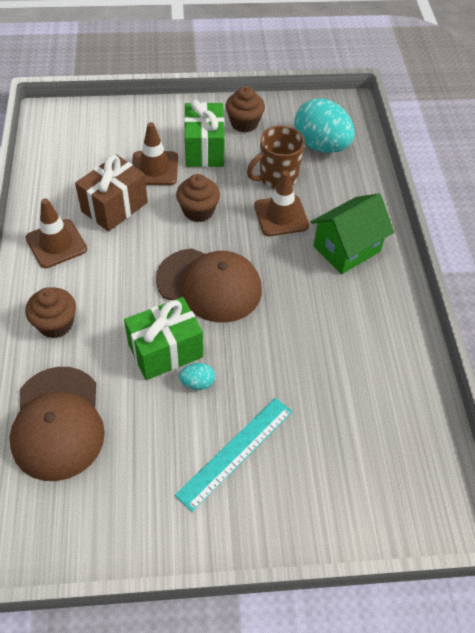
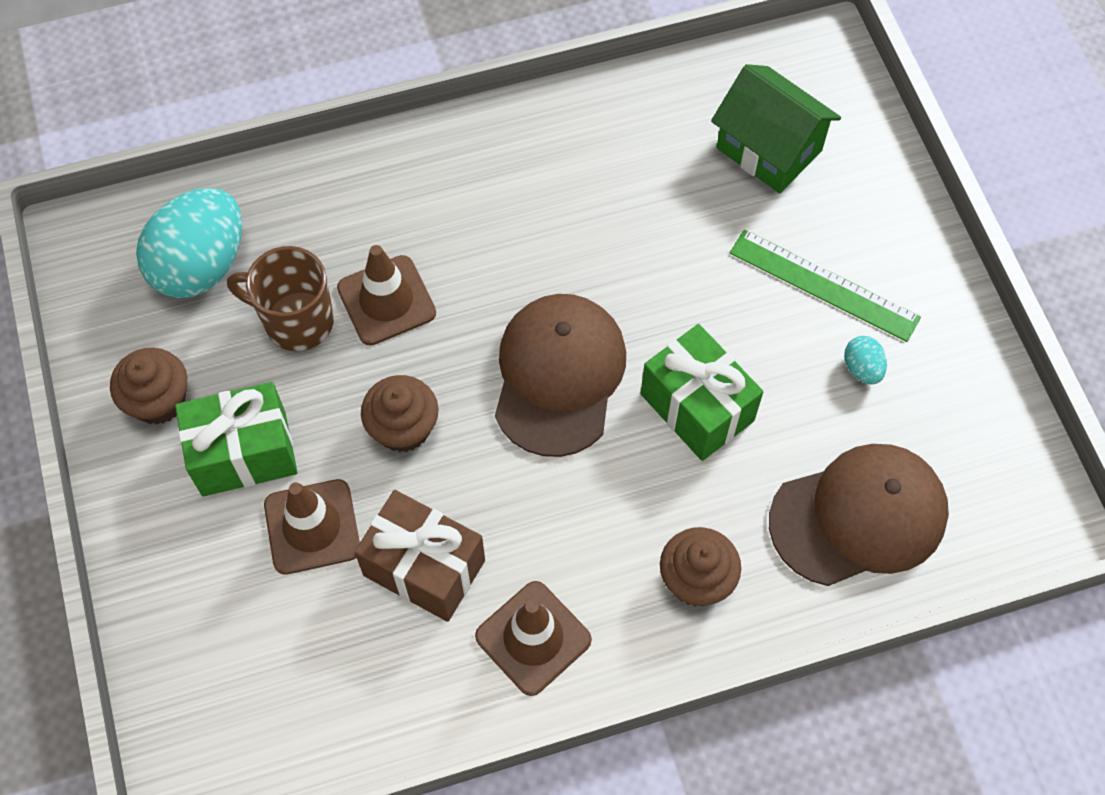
camera: 100 degrees left, 10 degrees up
turquoise ruler [175,398,292,512] -> green ruler [730,229,921,342]
turquoise egg [179,363,215,390] -> turquoise egg moved to [844,336,887,385]
brown mug [247,126,305,189] -> brown mug turned 150 degrees clockwise [227,246,334,351]
green house [311,193,394,274] -> green house moved to [711,64,841,193]

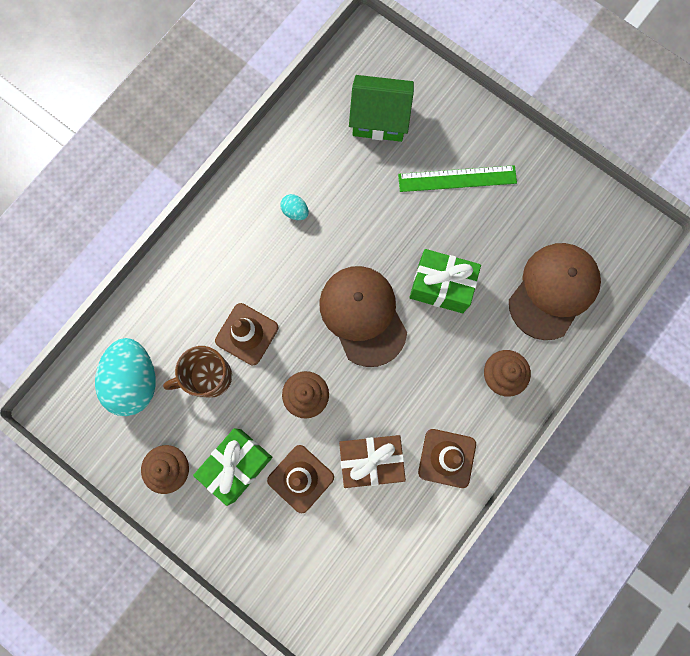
camera: 35 degrees left, 15 degrees up
turquoise egg [844,336,887,385] -> turquoise egg moved to [280,194,309,220]

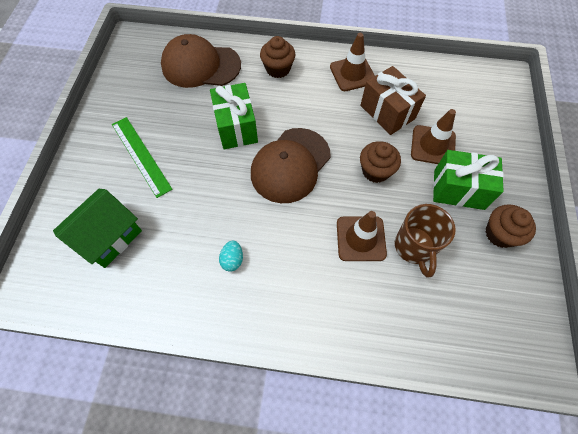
camera: 120 degrees left, 15 degrees down
turquoise egg [95,338,156,416] -> none
brown mug [163,346,232,398] -> brown mug turned 45 degrees clockwise [395,204,456,278]
green house [349,75,414,142] -> green house turned 60 degrees clockwise [53,189,142,268]

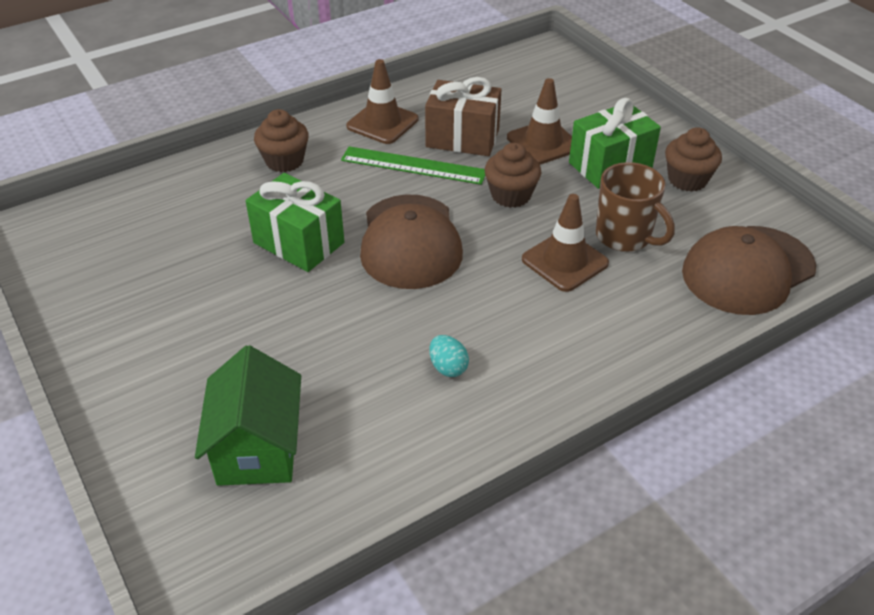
camera: 40 degrees left, 20 degrees down
green ruler [112,117,173,198] -> green ruler moved to [341,146,485,185]
brown cap [161,34,241,88] -> brown cap moved to [682,226,816,315]

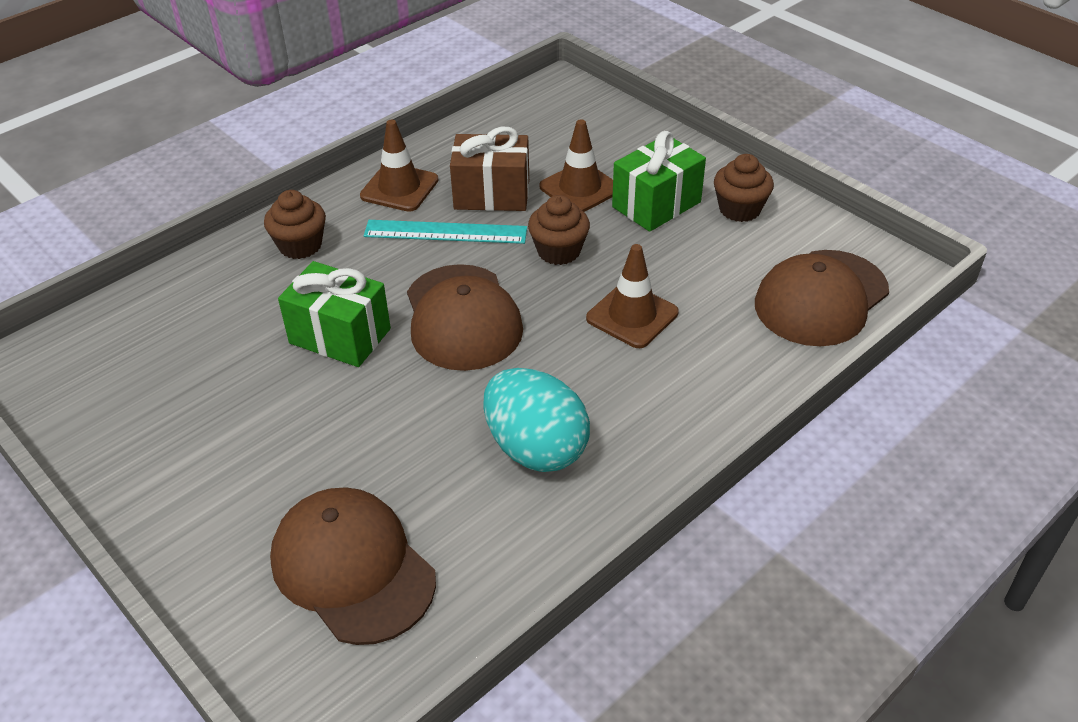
camera: 10 degrees left, 0 degrees up
green house [195,345,301,486] -> brown cap [270,487,436,645]
green ruler [341,146,485,185] -> turquoise ruler [364,220,527,244]
turquoise egg [429,335,469,377] -> turquoise egg [483,368,590,472], size x2.34
brown mug [596,162,675,252] -> none

